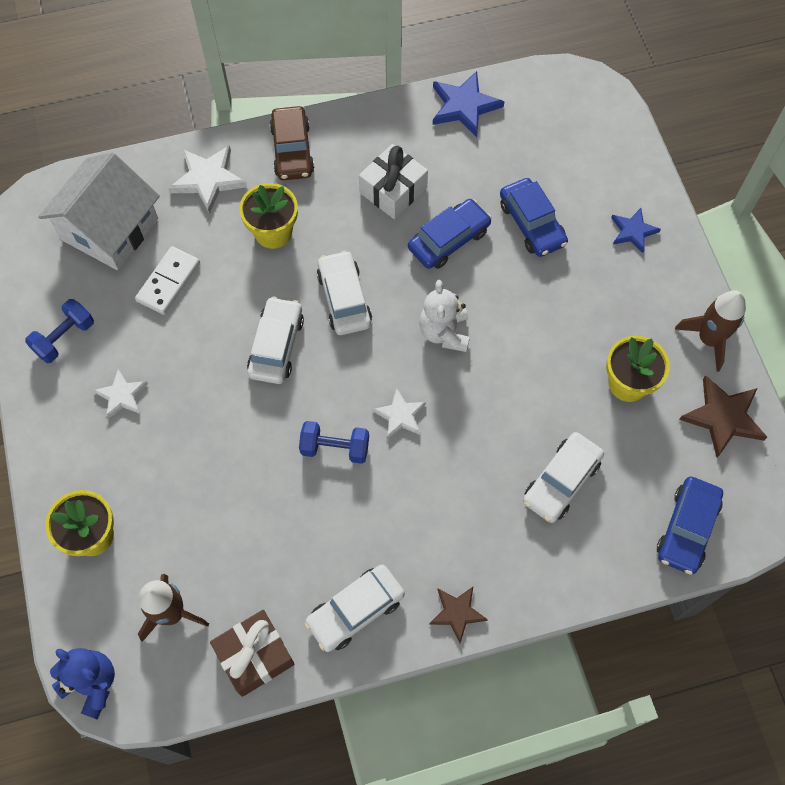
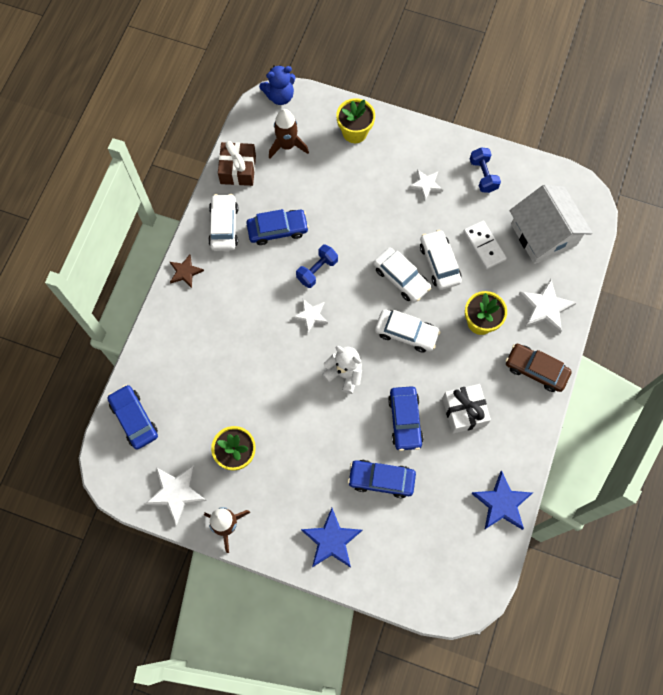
camera: 125 degrees right, 5 degrees up
white car [523,432,604,523] -> white car moved to [420,229,462,290]
blue star [611,208,661,253] -> blue star [301,508,363,568], size x1.58
brown star [679,375,767,458] -> white star [145,465,207,525]
none -> blue car [246,209,309,245]

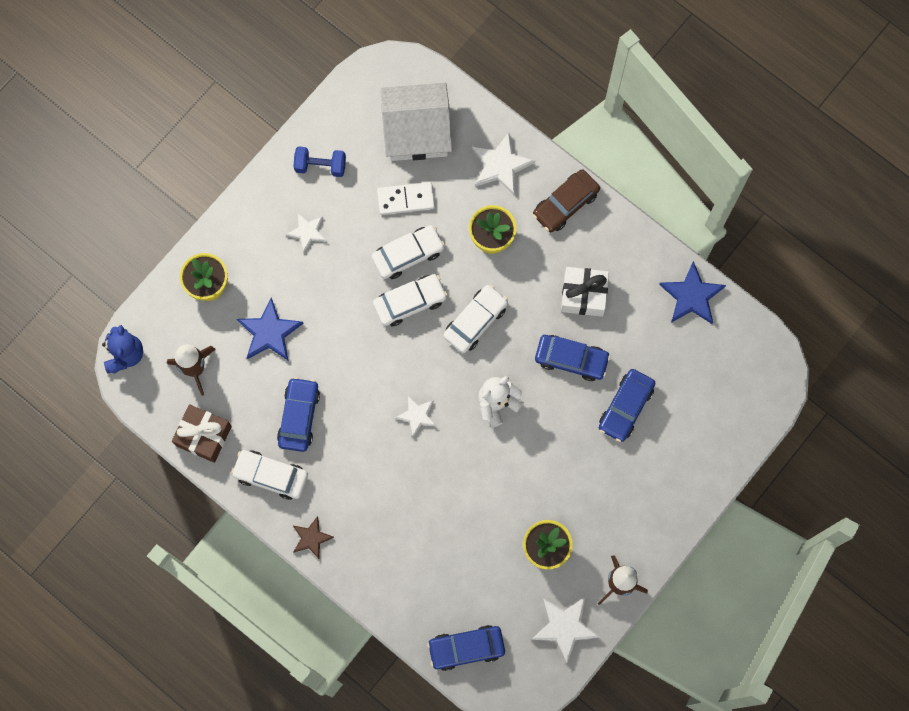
camera: 70 degrees left, 5 degrees up
blue dumbbell [296,244,338,288] -> none
blue star [301,508,363,568] -> blue star moved to [237,298,304,360]
white car [420,229,462,290] -> white car turned 150 degrees clockwise [371,225,445,279]

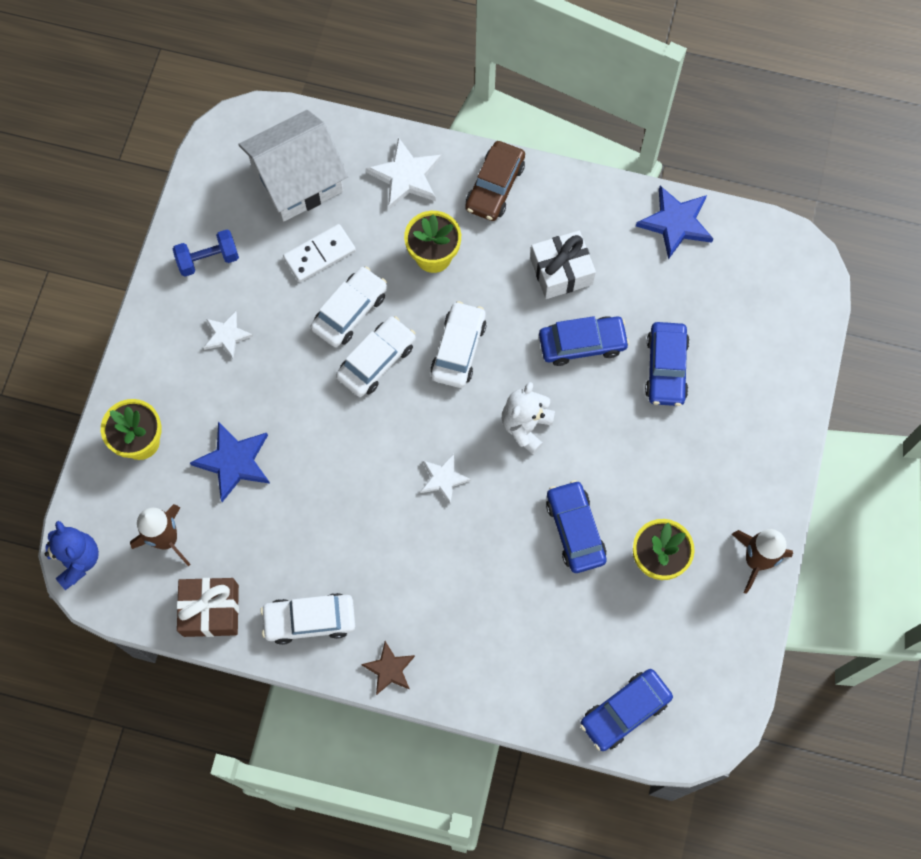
camera: 25 degrees left, 5 degrees down
blue car [277,377,320,452] -> blue car moved to [546,480,607,573]
white star [531,597,600,664] -> none

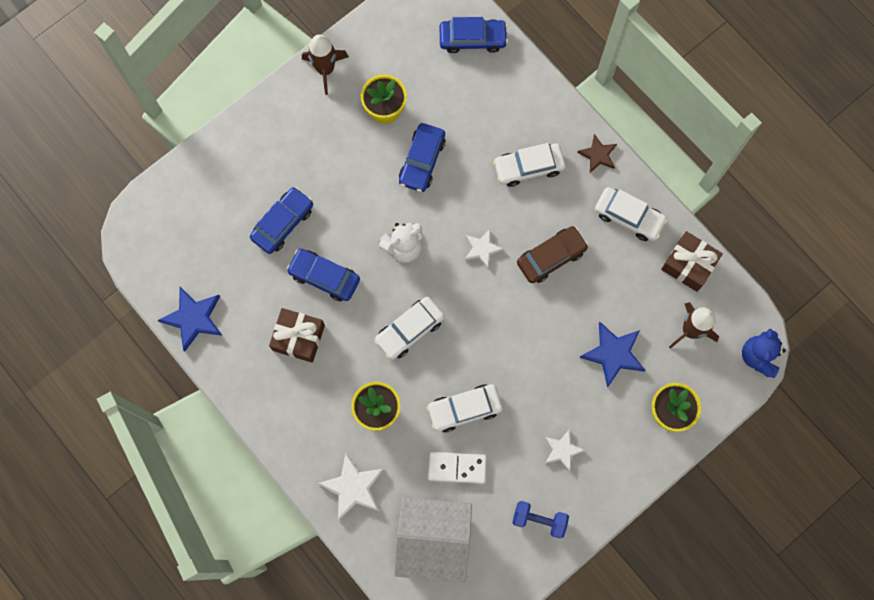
camera: 145 degrees left, 5 degrees up
white car [336,316,416,397] -> white car moved to [493,143,566,187]
brown car [465,141,525,221] -> brown car moved to [517,226,588,283]
white gift [530,231,596,299] -> brown gift [269,308,325,363]

